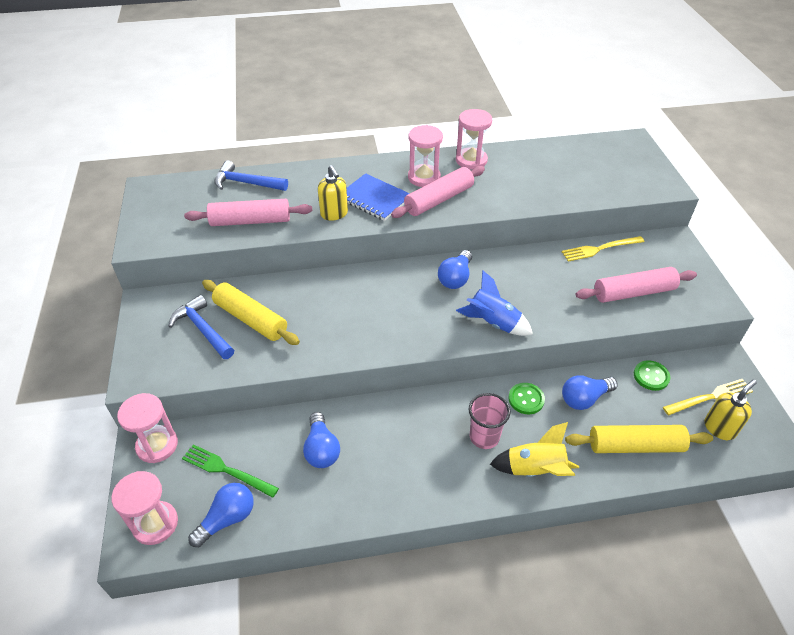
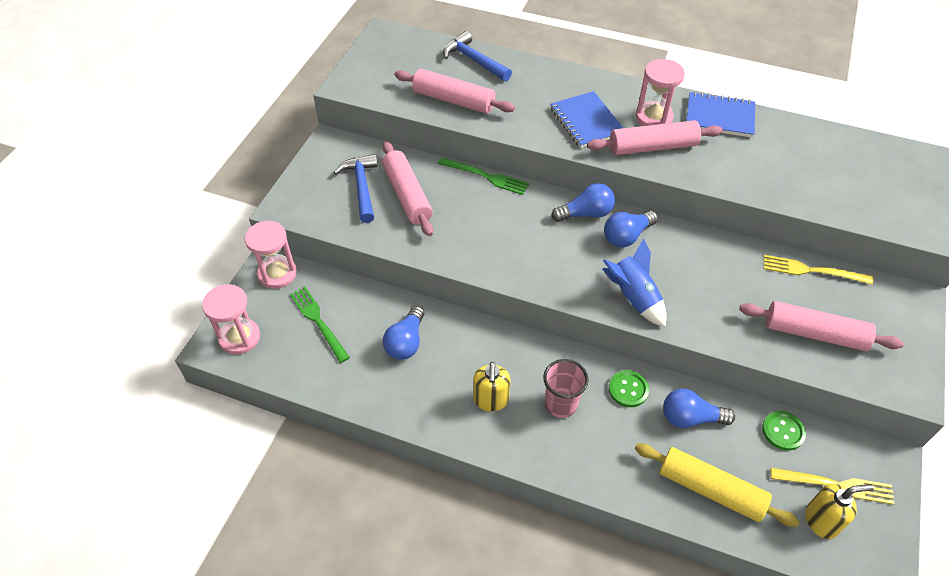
camera: 30 degrees right, 5 degrees up
blue light bulb [188,483,254,547] -> blue light bulb moved to [551,183,615,222]
yellow rolling pin [202,280,300,345] -> pink rolling pin [382,141,433,236]
yellow soap dispenser [318,165,348,221] -> yellow soap dispenser moved to [473,362,511,411]
pink hourglass [456,109,492,169] -> blue notebook [686,92,755,138]
yellow rocket [490,422,579,477] -> none
none -> green fork [438,157,529,195]

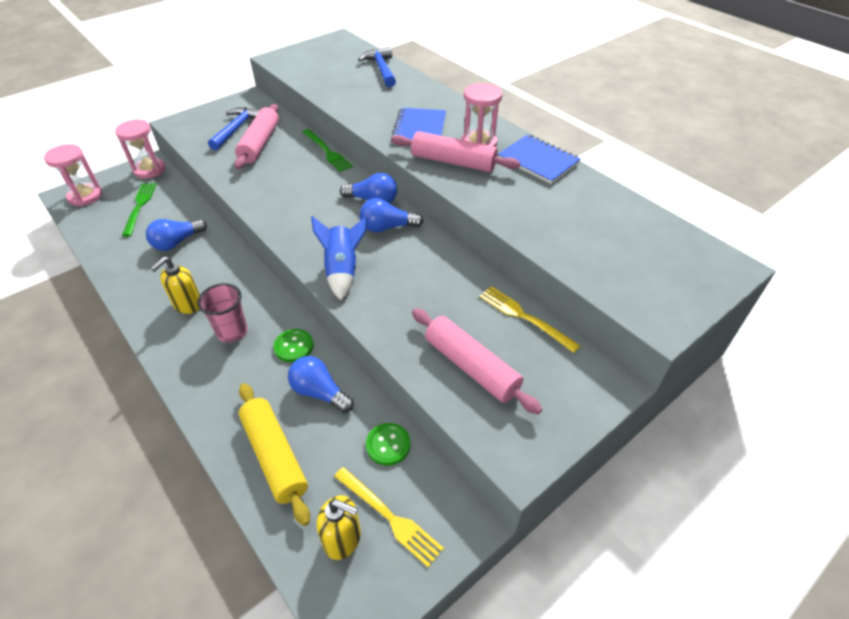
camera: 30 degrees right, 5 degrees down
pink rolling pin [394,69,515,114] -> none

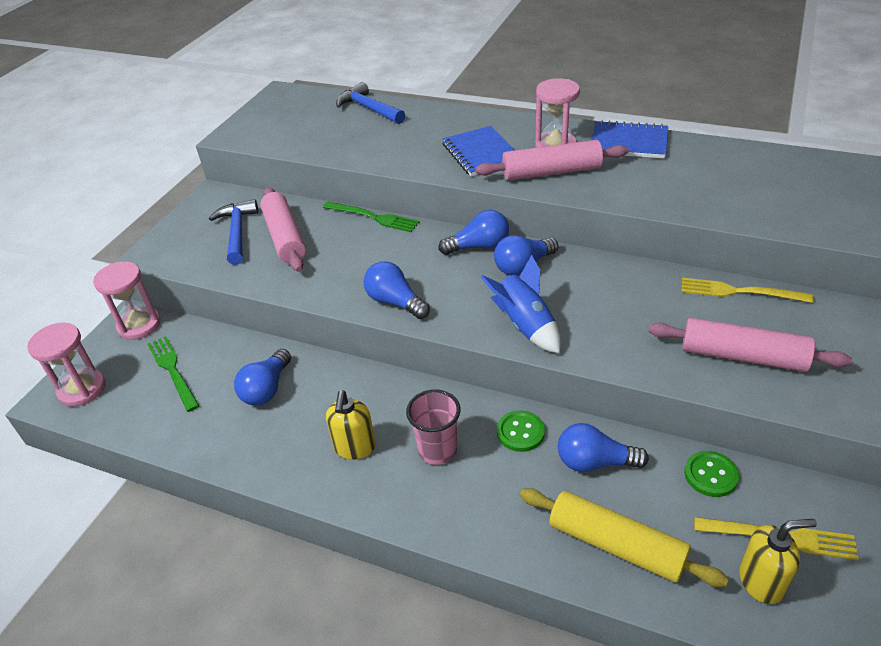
camera: 25 degrees left, 5 degrees down
none -> blue light bulb [364,261,430,319]

